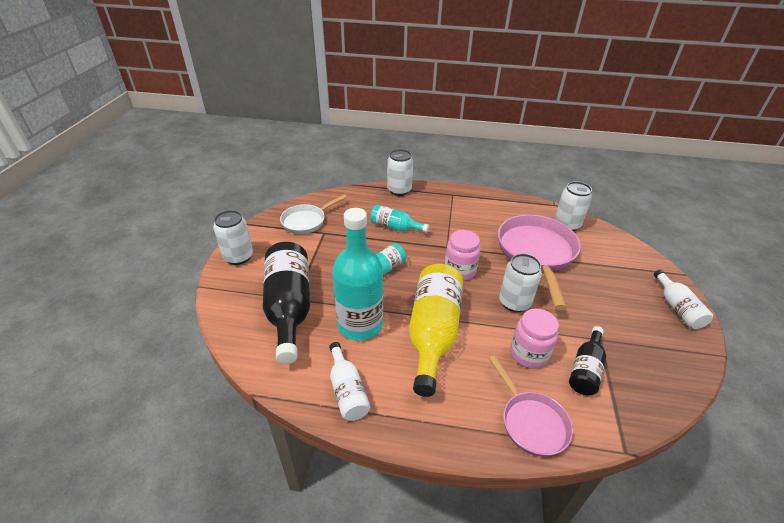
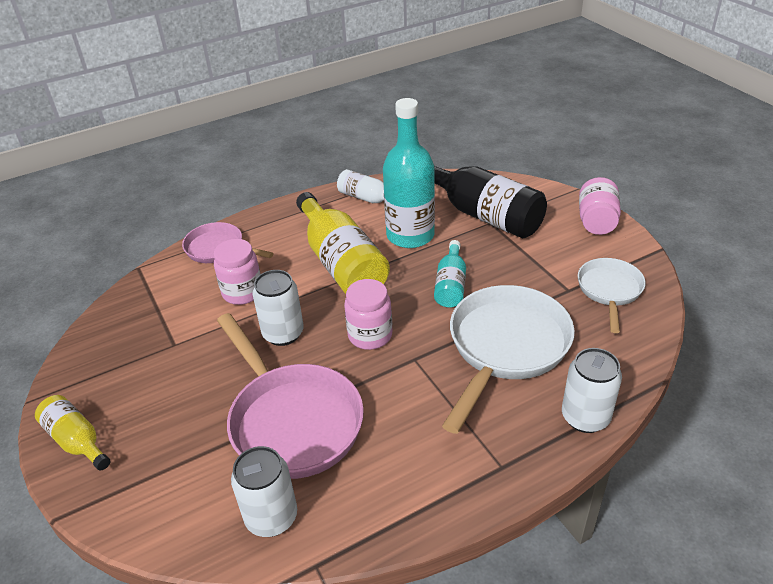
camera: 145 degrees right, 0 degrees up
white can [213,210,253,265] -> pink jar [579,177,621,235]
turquoise bottle [370,204,429,233] -> white pan [442,285,575,434]
black bottle [569,326,606,395] -> none
white bottle [654,269,713,329] -> yellow bottle [35,395,110,470]

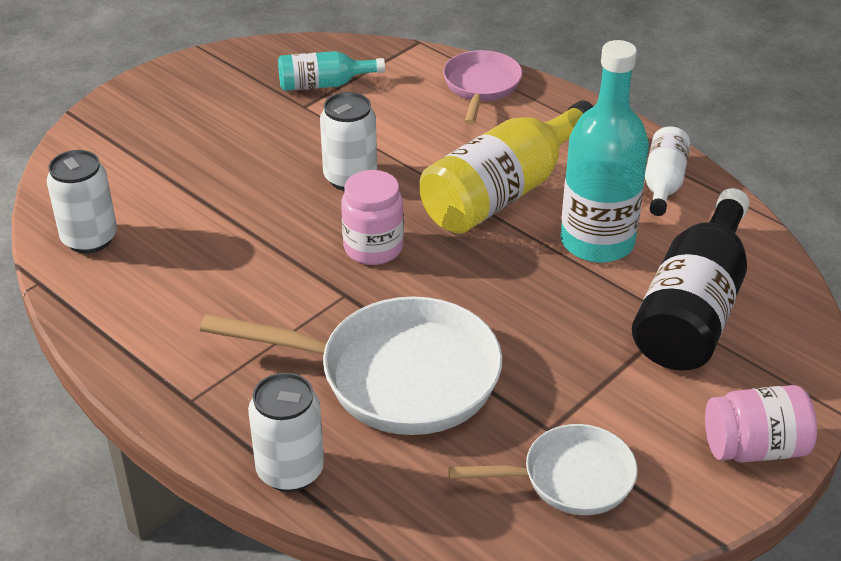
camera: 70 degrees right, 0 degrees up
yellow bottle [35,395,110,470] -> none
pink jar [214,239,260,305] -> none
pink pan [217,313,364,479] -> none
turquoise bottle [434,240,466,307] -> turquoise bottle moved to [278,51,385,91]

